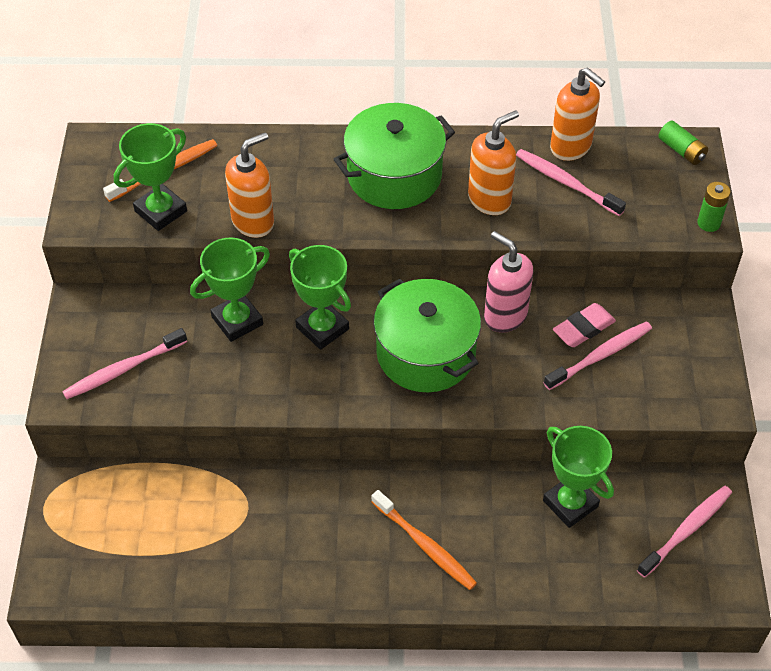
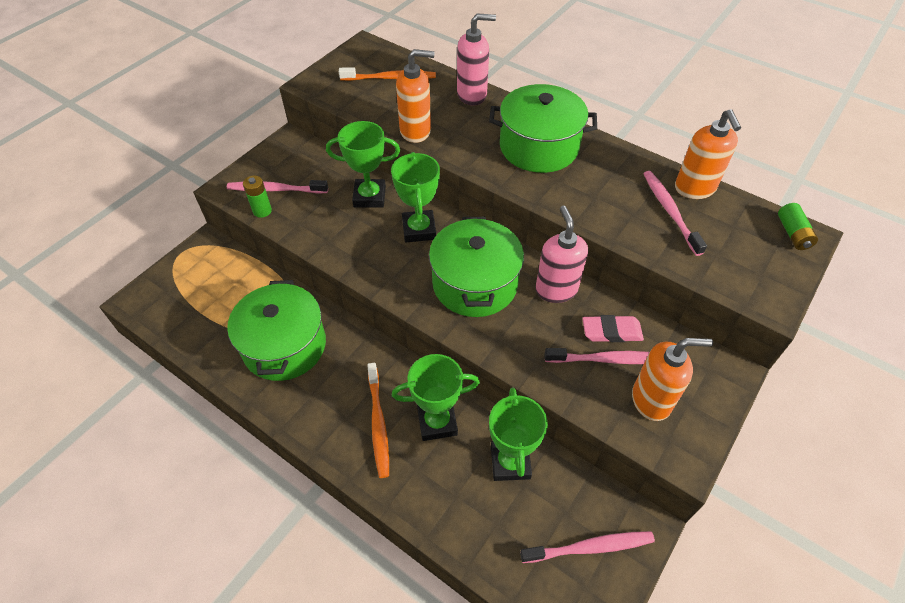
camera: 35 degrees right, 0 degrees up
green trophy [114,123,187,231] -> green trophy moved to [392,354,480,441]
orange soap dispenser [468,110,519,215] -> orange soap dispenser moved to [632,338,713,421]
green battery [697,182,731,232] -> green battery moved to [243,176,272,218]
none -> green pot [227,280,326,381]
none -> pink soap dispenser [457,13,496,105]

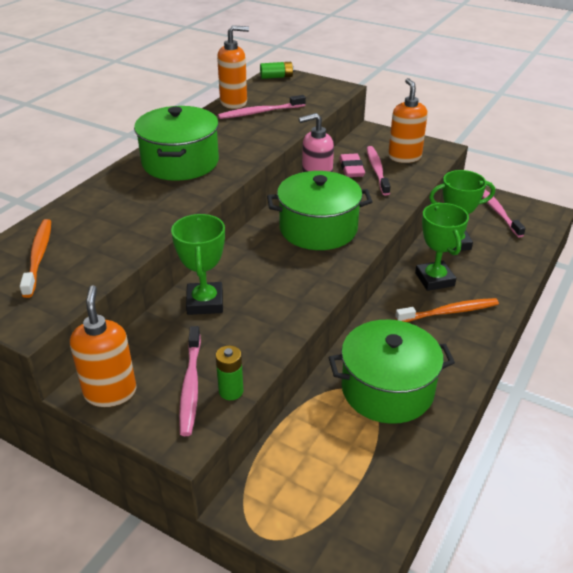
camera: 95 degrees left, 15 degrees down
green trophy [391,152,440,242] -> none
orange soap dispenser [396,49,434,143] -> orange soap dispenser moved to [70,285,137,407]
pink soap dispenser [457,13,496,105] -> none

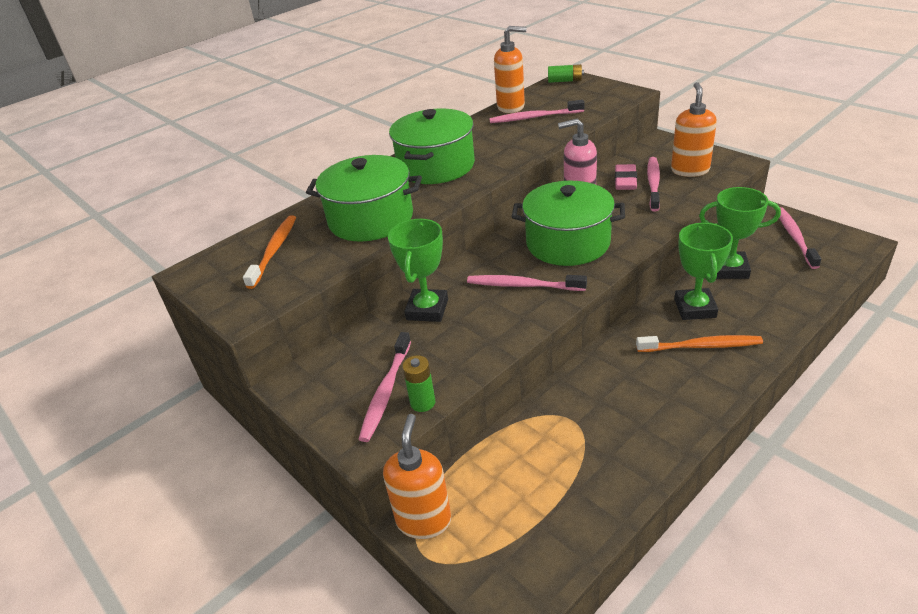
camera: 20 degrees right, 0 degrees up
orange soap dispenser [70,285,137,407] -> orange soap dispenser moved to [383,414,451,539]
green pot [329,320,455,424] -> green pot moved to [306,155,422,242]
none -> pink toothbrush [467,275,587,291]

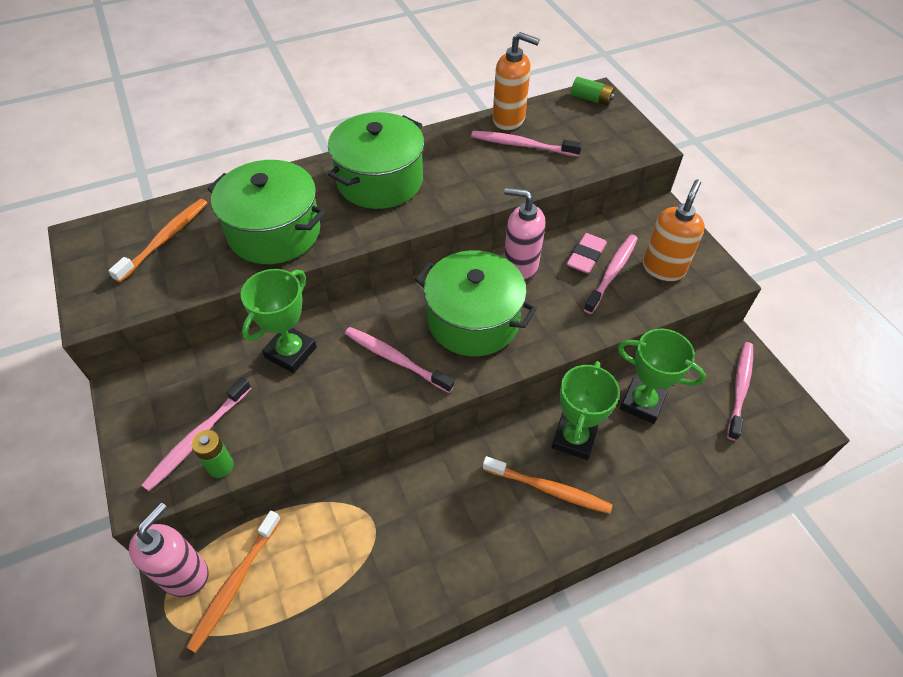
camera: 15 degrees right, 15 degrees up
orange soap dispenser [383,414,451,539] -> pink soap dispenser [129,502,208,597]
none -> orange toothbrush [186,511,281,653]

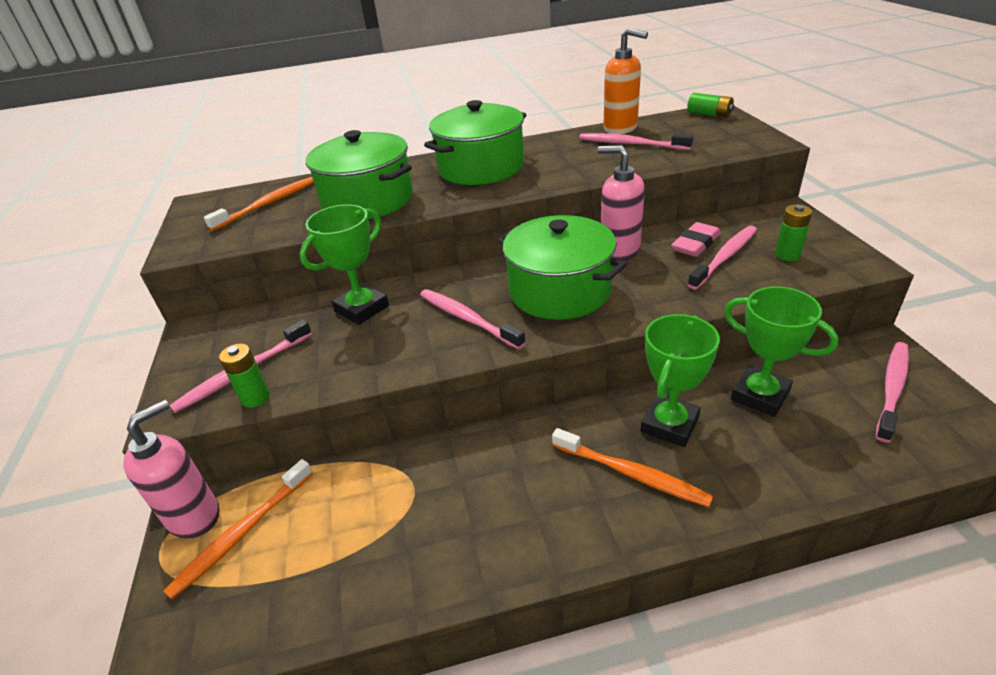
camera: 15 degrees right, 15 degrees down
orange soap dispenser [643,179,705,281] -> green battery [775,204,812,261]

